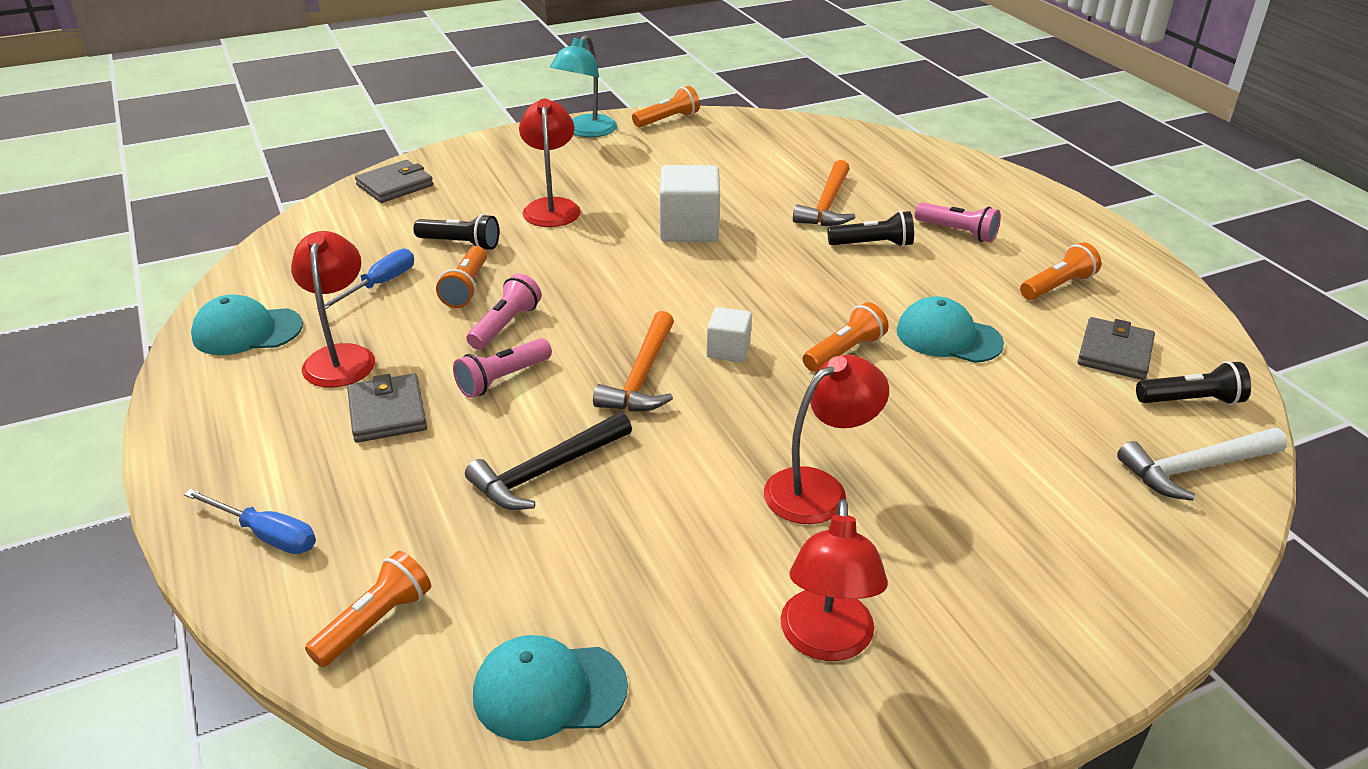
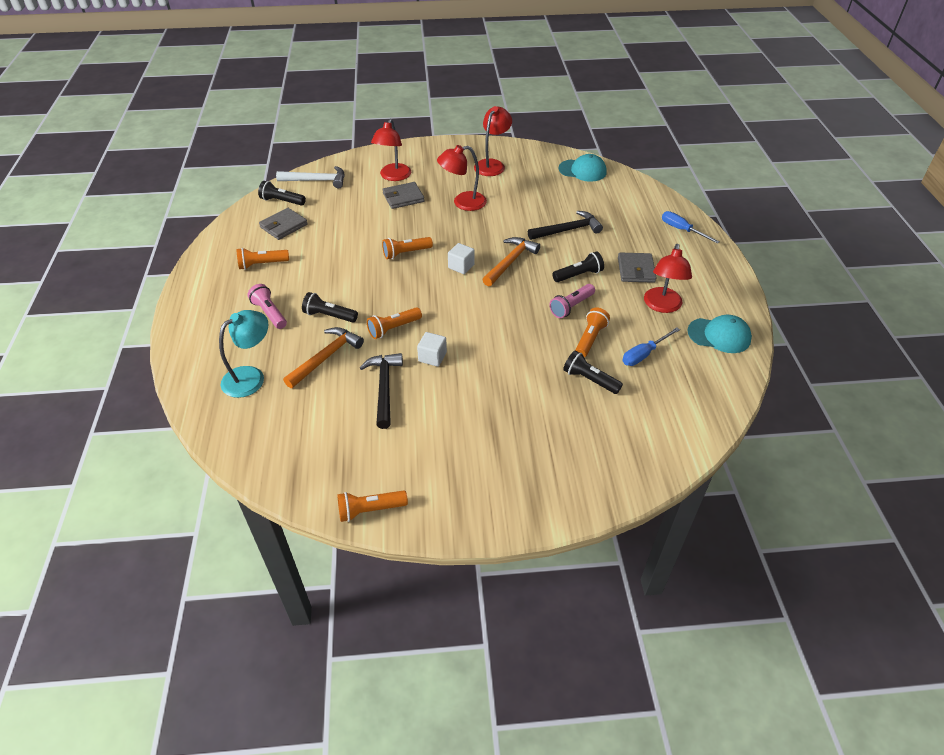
camera: 160 degrees left, 10 degrees up
orange flashlight [305,551,431,667] -> orange flashlight moved to [367,307,422,339]
grey wallet [355,160,433,203] -> grey wallet moved to [382,182,425,209]
pink flashlight [453,338,552,398] -> black flashlight [552,251,604,282]
red lamp [519,99,581,227] -> red lamp moved to [371,119,411,181]
turquoise lamp [550,35,617,137] -> turquoise lamp moved to [219,310,269,398]
white cube [660,165,720,242] -> white cube [417,332,447,367], size x0.57
turquoise cap [896,296,1004,363] -> none
none -> black hammer [360,353,403,429]

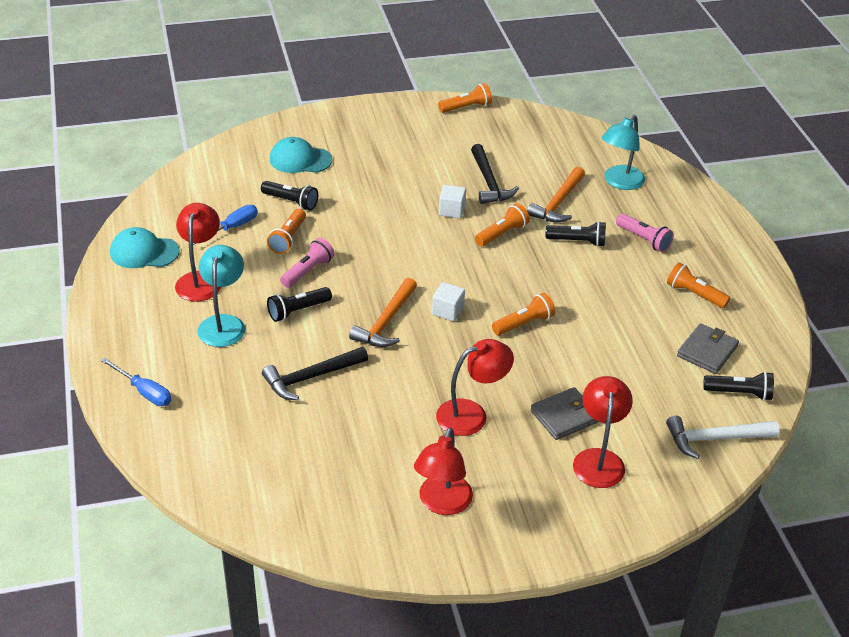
camera: 170 degrees right, 5 degrees down
orange flashlight [236,248,289,270] -> orange flashlight turned 120 degrees counterclockwise [667,262,730,308]
turquoise cap [559,154,607,182] -> turquoise cap moved to [270,137,332,173]
grey wallet [618,253,657,283] -> turquoise lamp [197,245,245,347]

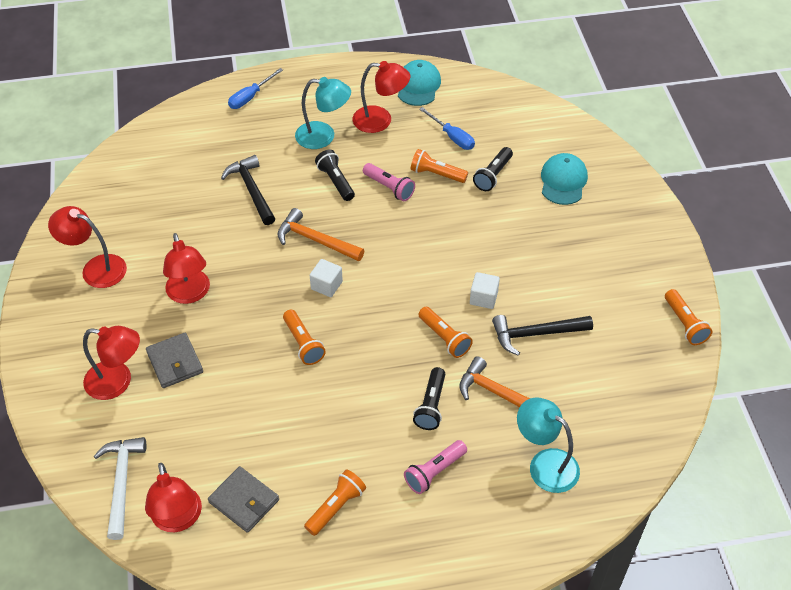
camera: 95 degrees right, 10 degrees up
black flashlight [703,372,774,401] -> red lamp [145,463,202,532]

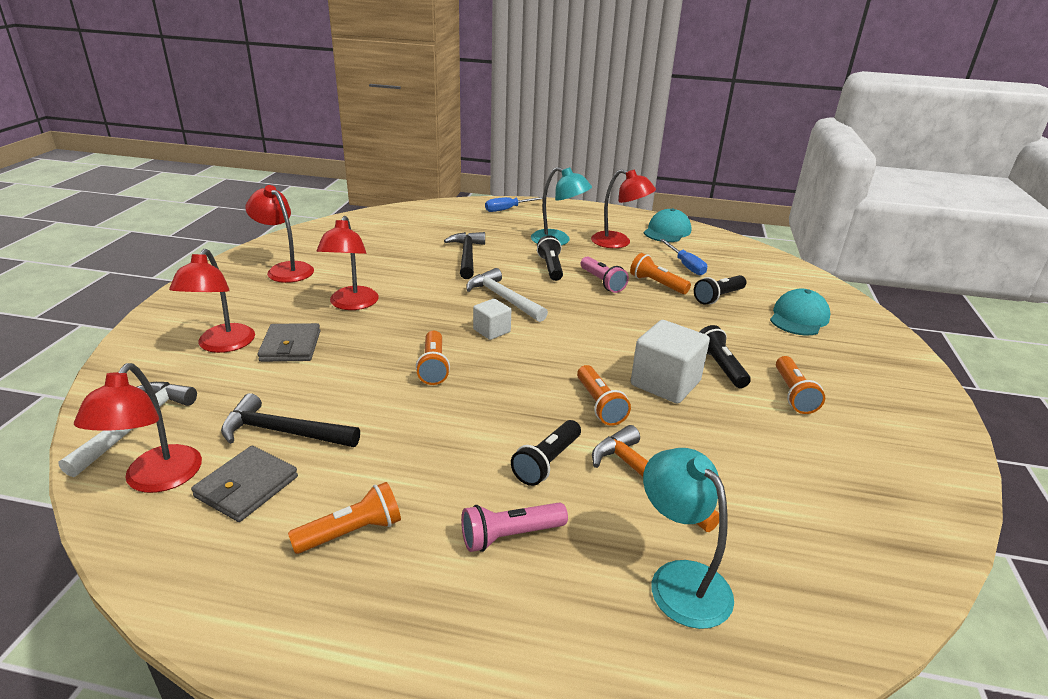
camera: 20 degrees right, 20 degrees down
red lamp [83,326,140,400] -> red lamp turned 60 degrees clockwise [169,249,255,353]
grey wallet [208,466,279,533] -> grey wallet turned 60 degrees clockwise [191,446,298,522]
orange hammer [278,208,364,261] -> white hammer [466,268,548,322]
white cube [470,272,500,309] -> white cube [631,320,710,404], size x1.76
black hammer [492,315,593,356] -> black hammer moved to [221,393,360,447]
orange flashlight [665,289,713,345] -> orange flashlight moved to [776,356,825,414]
none -> black flashlight [699,325,751,388]

